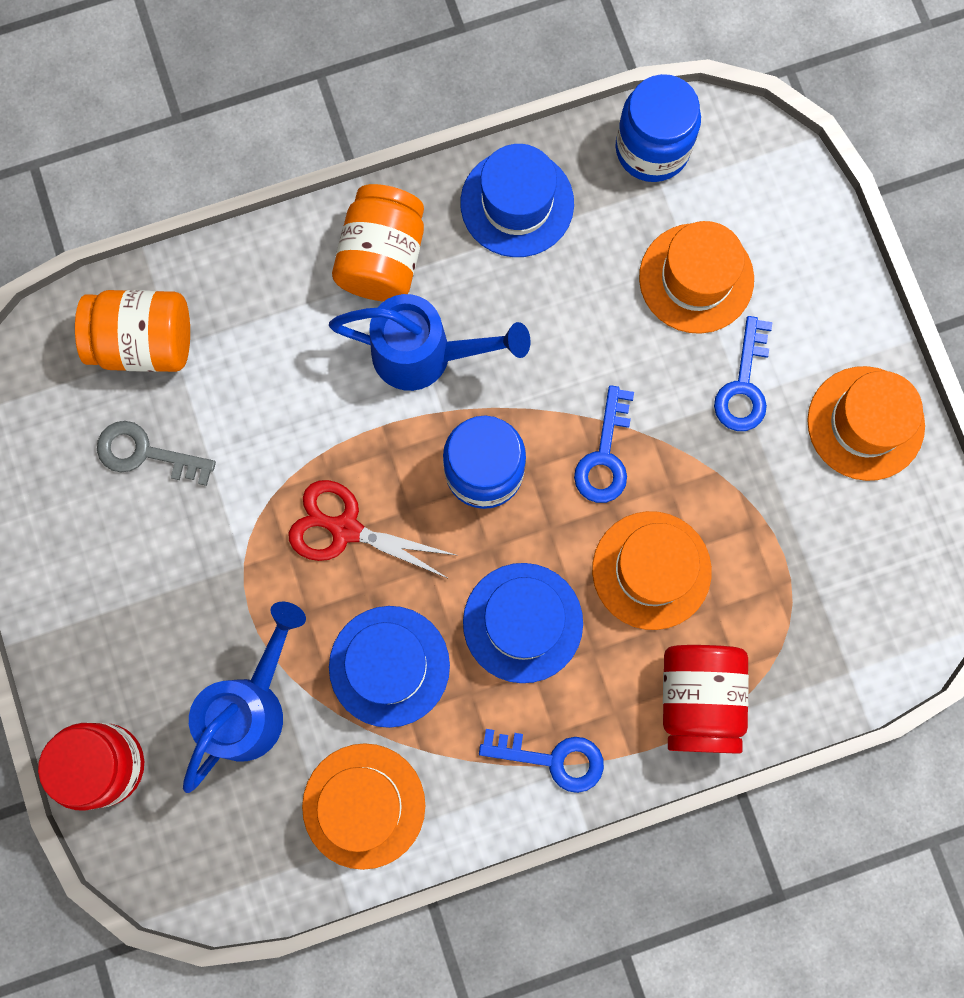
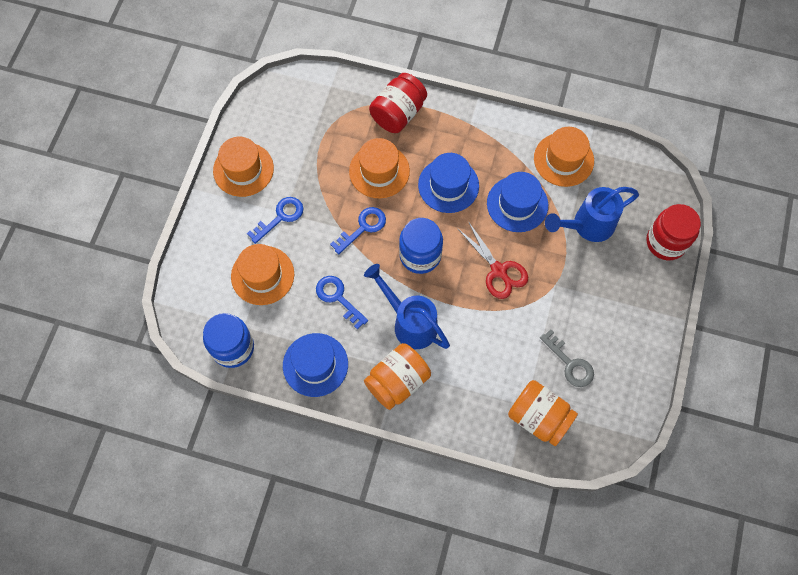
camera: 145 degrees left, 10 degrees down
blue key [479,729,604,793] -> blue key moved to [316,276,368,330]

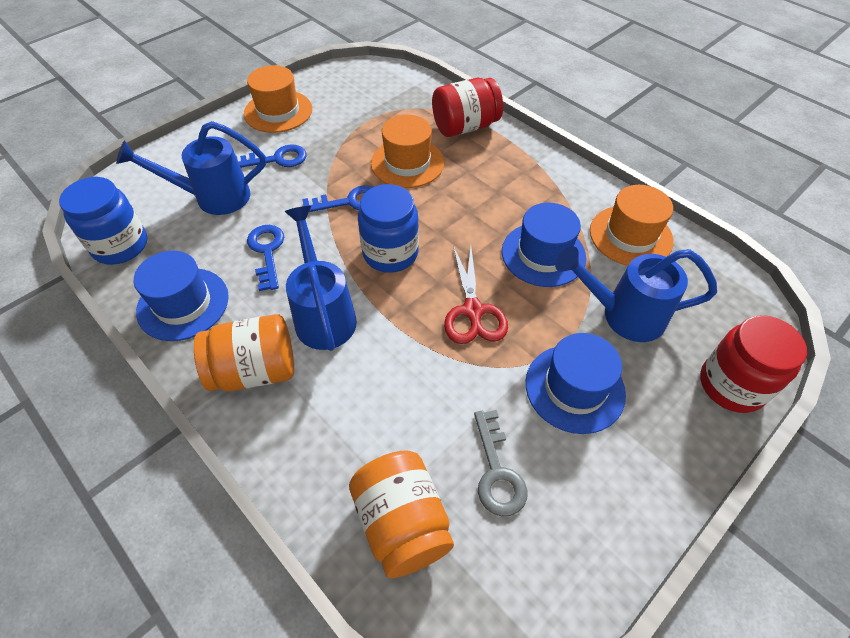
camera: 30 degrees right, 15 degrees down
orange hat [231,244,294,305] -> blue watering can [116,121,266,215]
blue hat [418,153,479,213] -> blue hat moved to [526,333,626,434]

